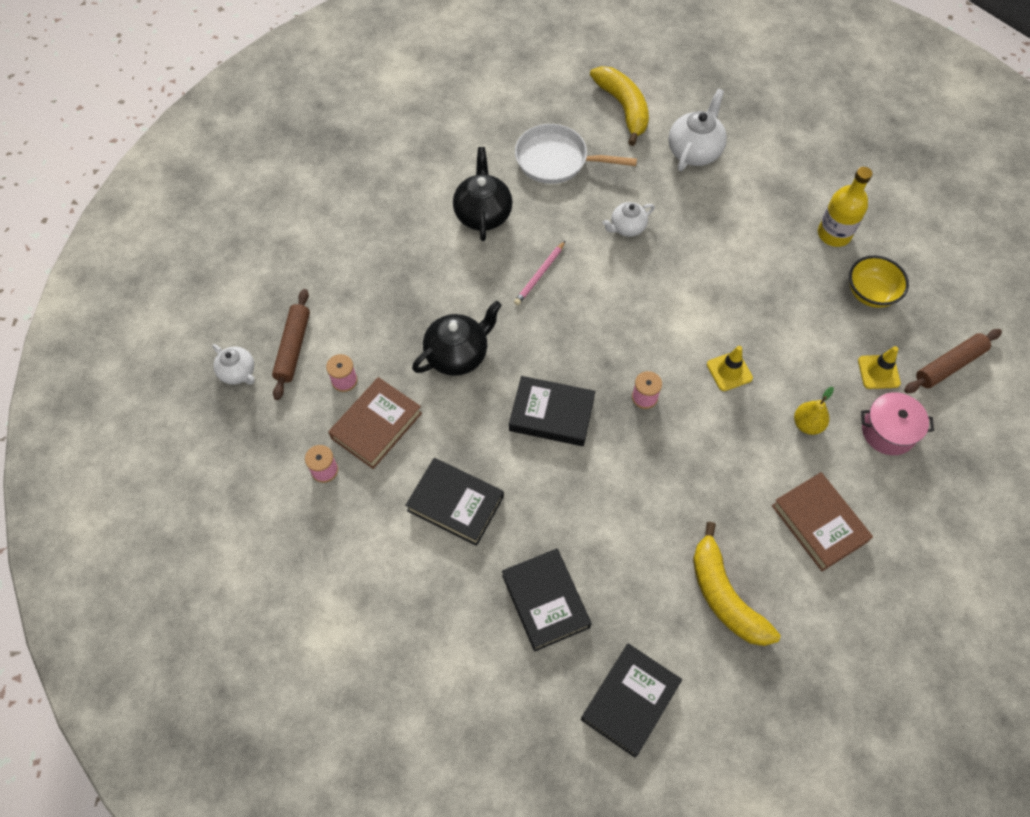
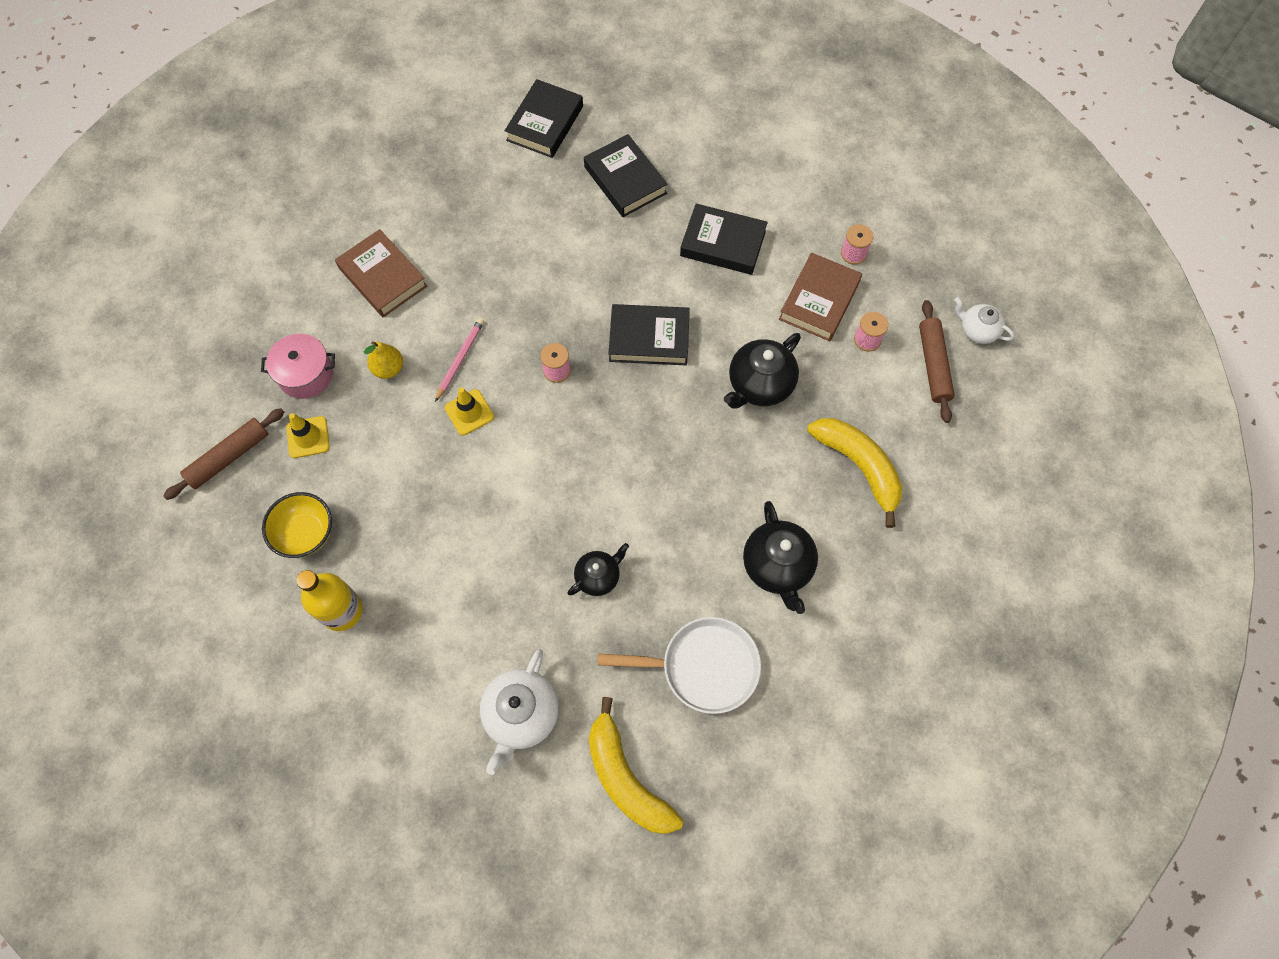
camera: 170 degrees right, 5 degrees up
pink pencil [514,241,565,305] -> pink pencil moved to [435,318,484,402]
white teapot [602,202,655,237] -> black teapot [568,543,629,596]
yellow banana [693,522,781,646] -> yellow banana moved to [807,418,903,528]

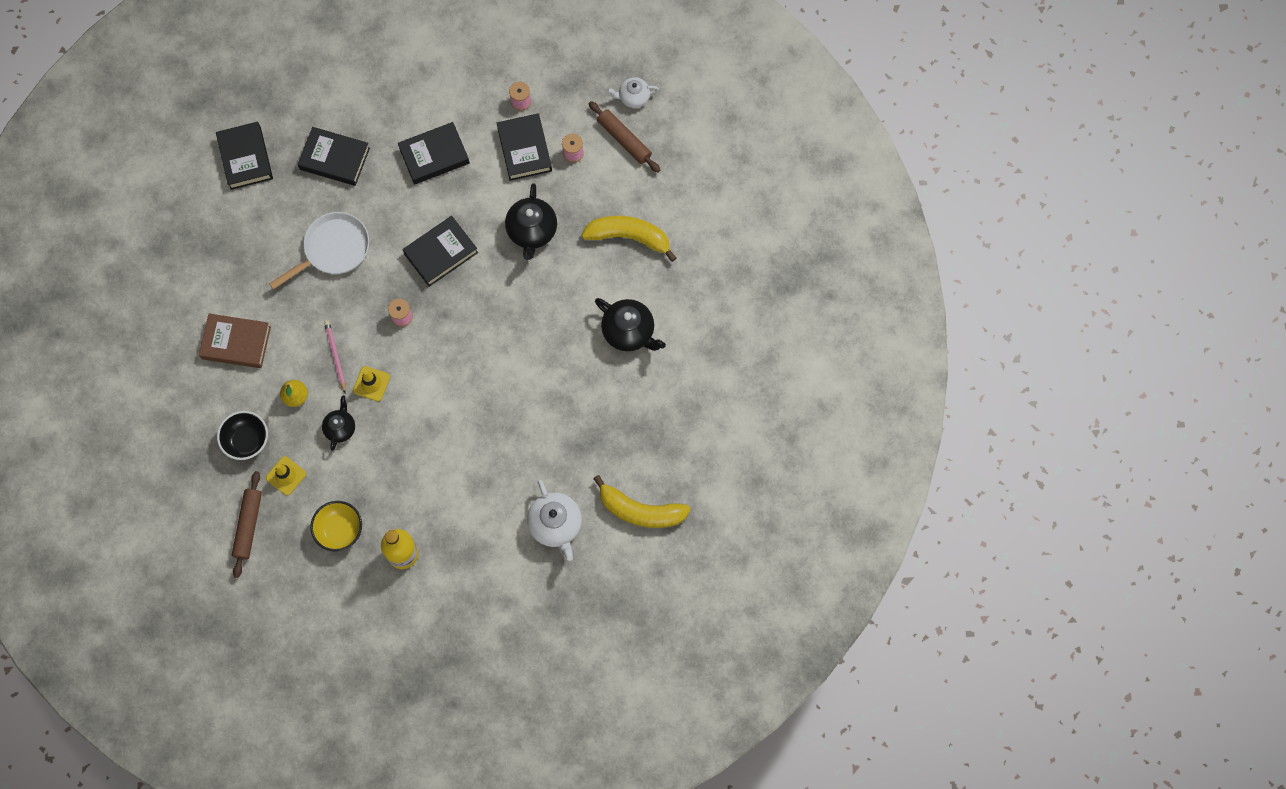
camera: 40 degrees left, 5 degrees up
pink pot [261,334,335,399] -> black bowl [217,411,268,460]
black teapot [568,543,629,596] -> black teapot moved to [322,396,355,451]
white pan [597,617,761,714] -> white pan moved to [269,212,369,290]
brown book [779,252,862,341] -> black book [497,114,552,181]

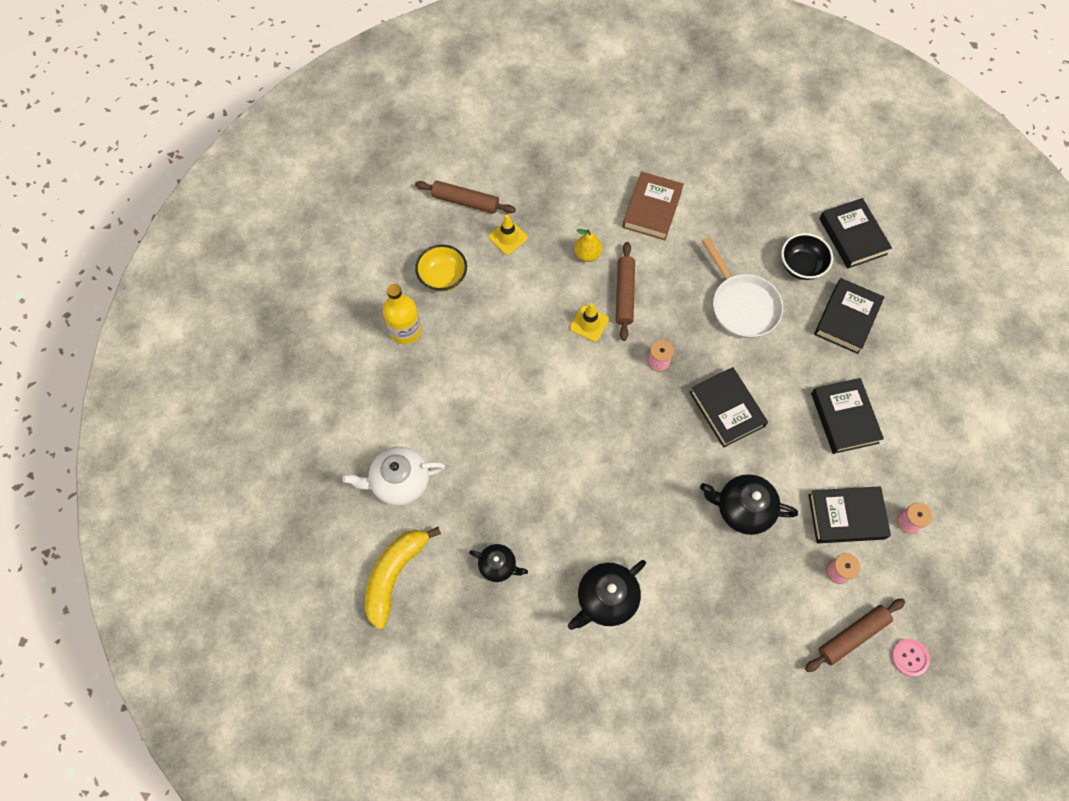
camera: 100 degrees right, 5 degrees down
black book [216,122,273,190] -> black book turned 75 degrees clockwise [819,198,892,269]
black bowl [217,411,268,460] -> black bowl moved to [781,233,833,280]
black teapot [322,396,355,451] -> black teapot moved to [469,544,528,582]
pink pencil [324,320,346,393] -> brown rolling pin [616,242,635,341]
yellow banana [581,216,677,262] -> none
white teapot [607,77,659,108] -> pink button [892,639,930,677]

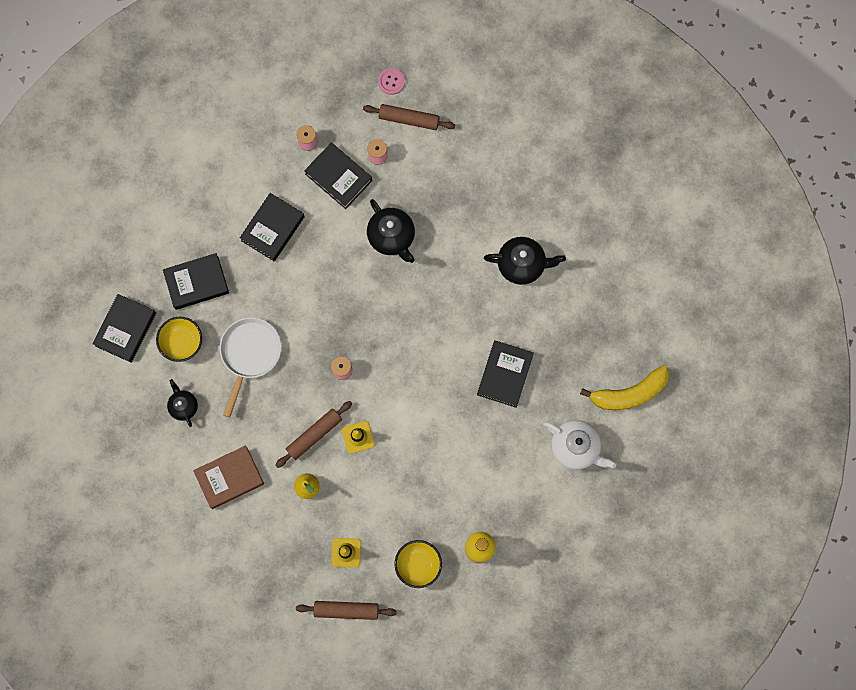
camera: 135 degrees left, 10 degrees up
brown rolling pin [415,181,516,214] -> brown rolling pin turned 60 degrees counterclockwise [296,601,397,620]
black teapot [469,544,528,582] -> black teapot moved to [167,379,198,427]
black book [690,367,768,448] -> black book moved to [477,340,534,408]
black bowl [781,233,833,280] -> yellow bowl [156,317,202,362]

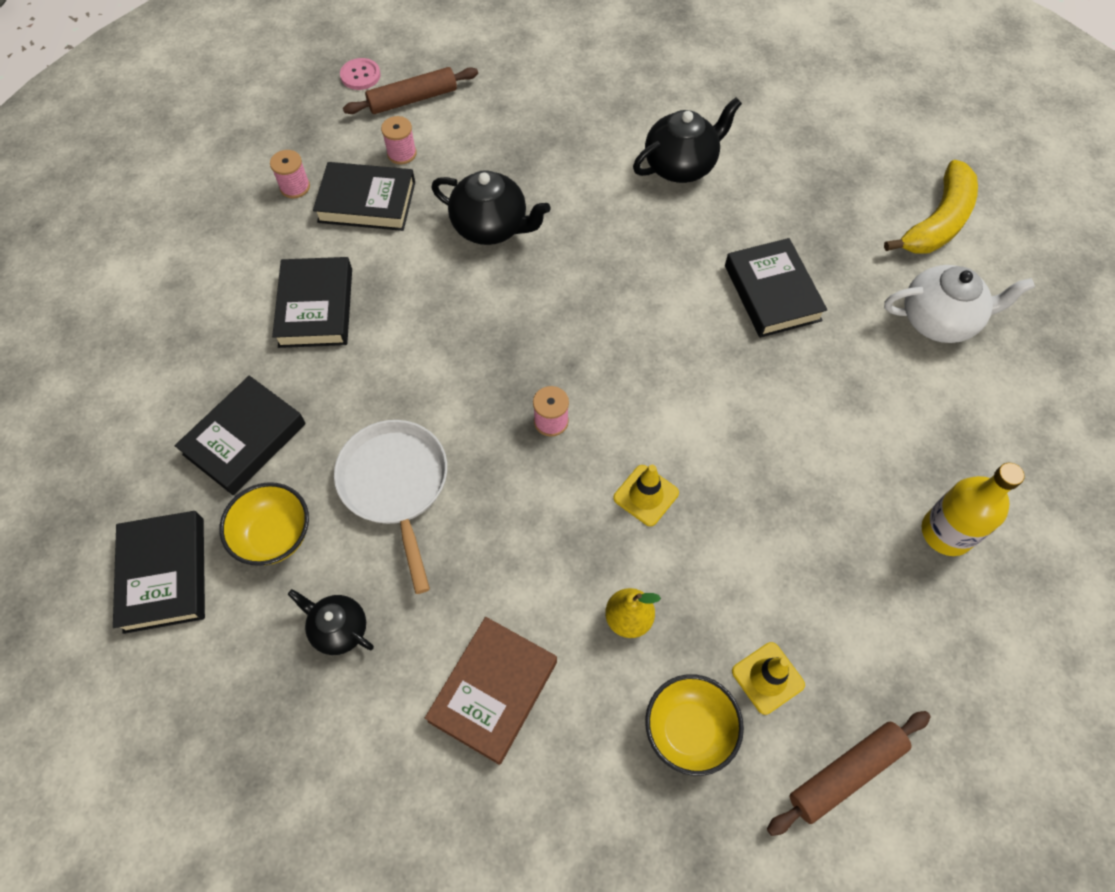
camera: 35 degrees left, 15 degrees down
brown rolling pin [275,401,352,468] -> none
yellow bowl [394,540,442,588] -> yellow bowl moved to [645,674,744,776]

